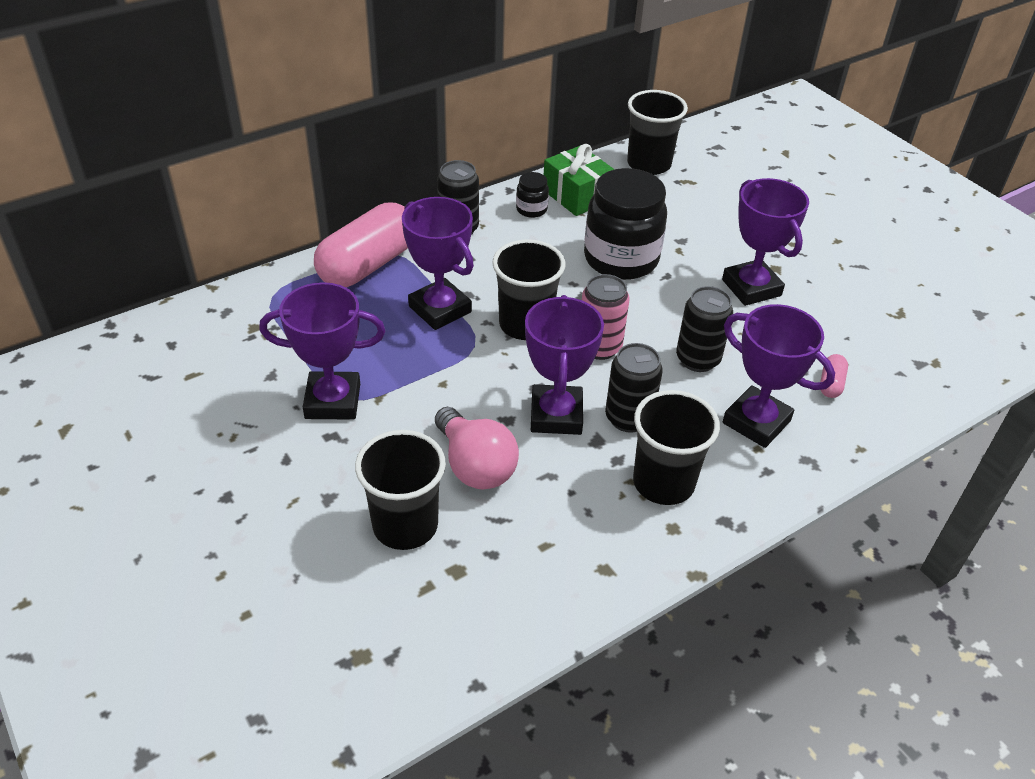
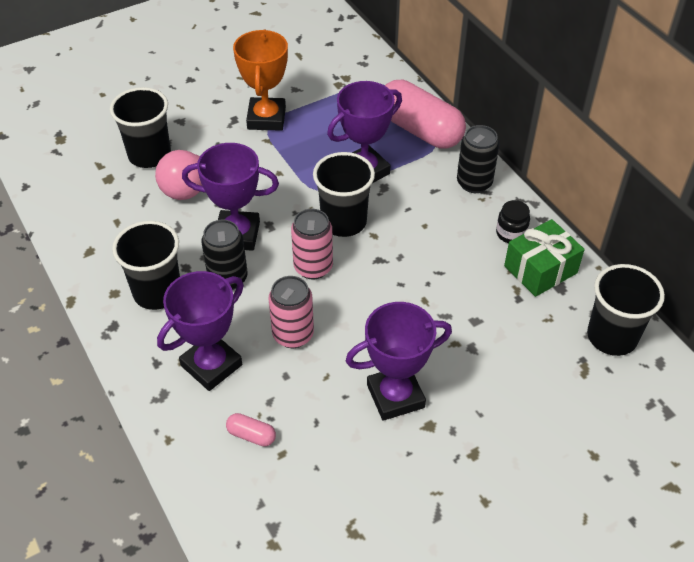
camera: 95 degrees right, 5 degrees up
purple trophy [259,282,385,420] -> orange trophy [233,30,288,131]
black jar [584,168,667,280] -> none
black can [676,286,733,372] -> pink can [269,276,314,348]

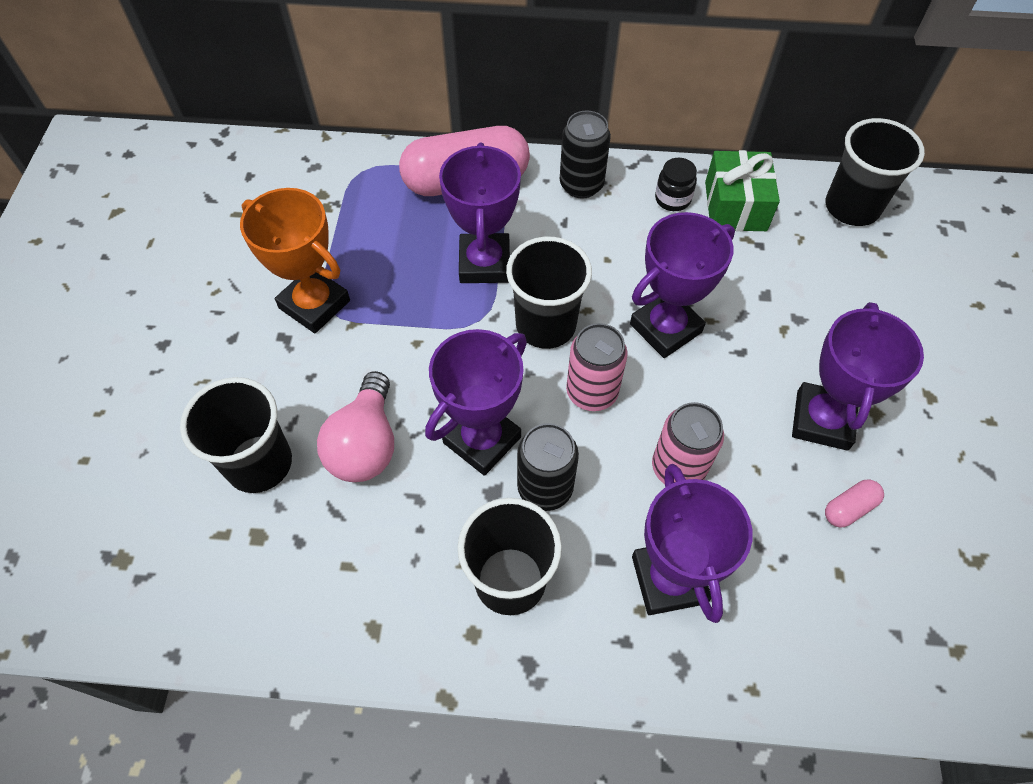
camera: 55 degrees left, 10 degrees up
pink capsule [226,413,276,447] -> pink capsule moved to [825,480,884,527]
none -> purple trophy [630,212,735,358]

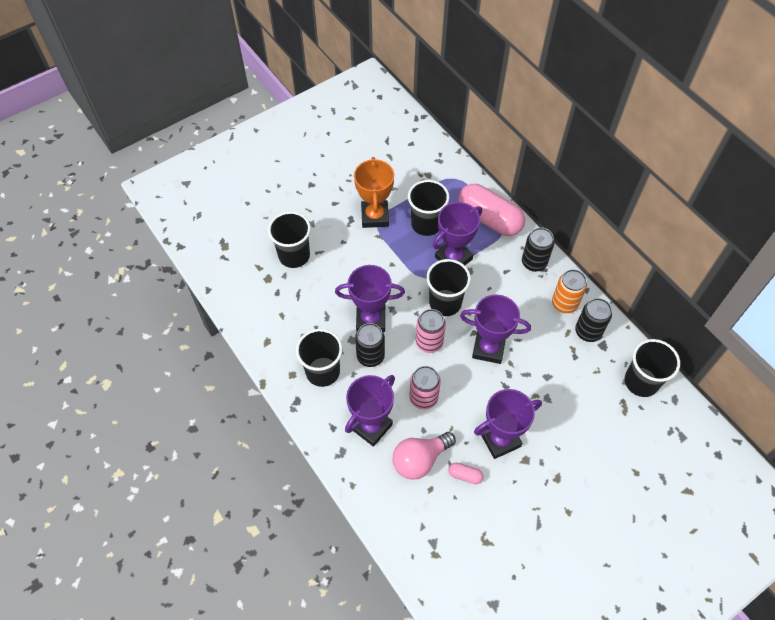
camera: 50 degrees right, 0 degrees up
pink light bulb [317,371,394,482] -> pink light bulb moved to [393,432,456,480]
black jar [655,158,697,211] -> orange can [552,269,587,313]
green gift [705,150,780,231] -> black can [575,298,612,342]
none -> black cup [408,180,449,236]

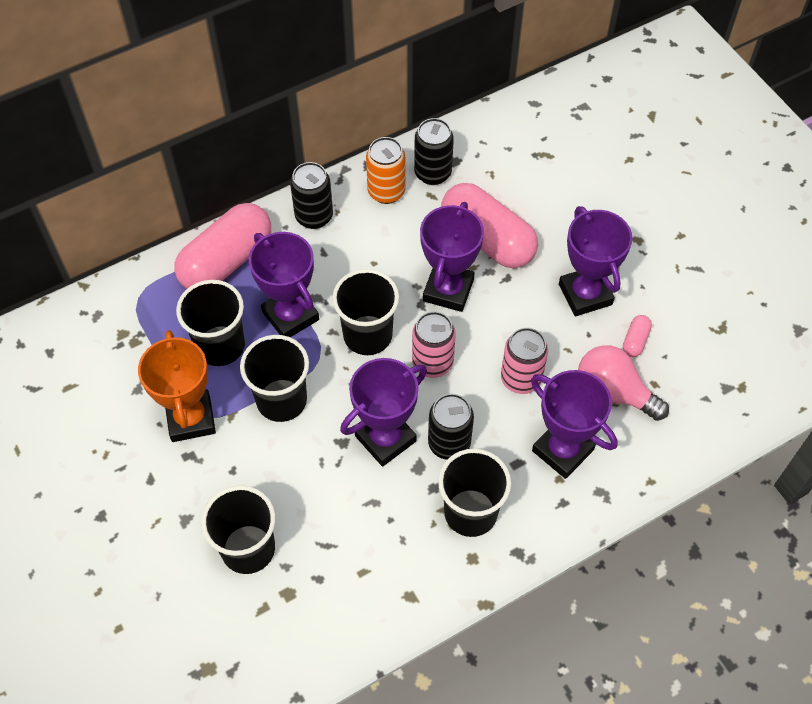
camera: 85 degrees left, 0 degrees up
purple trophy [335,265,405,332] -> purple trophy turned 45 degrees clockwise [340,358,427,467]
orange trophy [354,157,394,228] -> orange trophy turned 75 degrees clockwise [138,330,216,442]
pink light bulb [393,432,456,480] -> pink light bulb turned 150 degrees clockwise [578,345,669,421]
black cup [625,339,680,397] -> black cup moved to [240,335,309,422]
none -> pink capsule [441,183,538,268]

